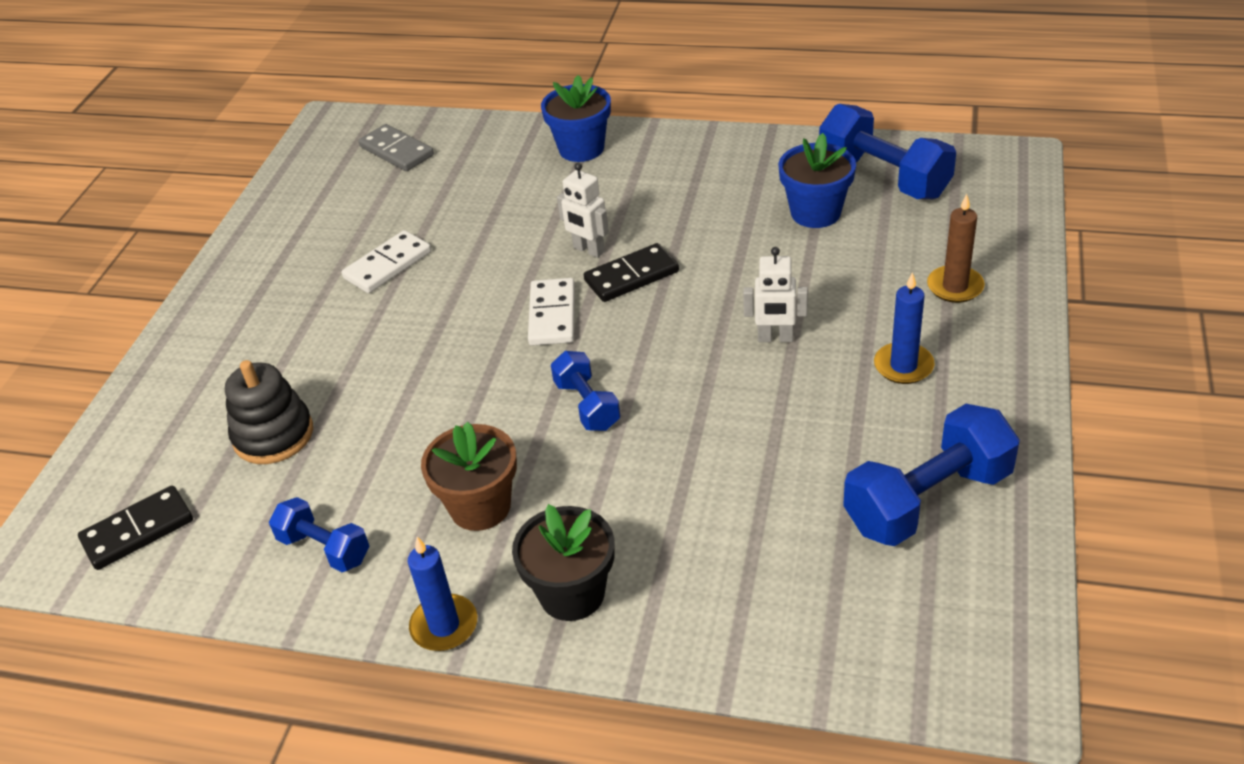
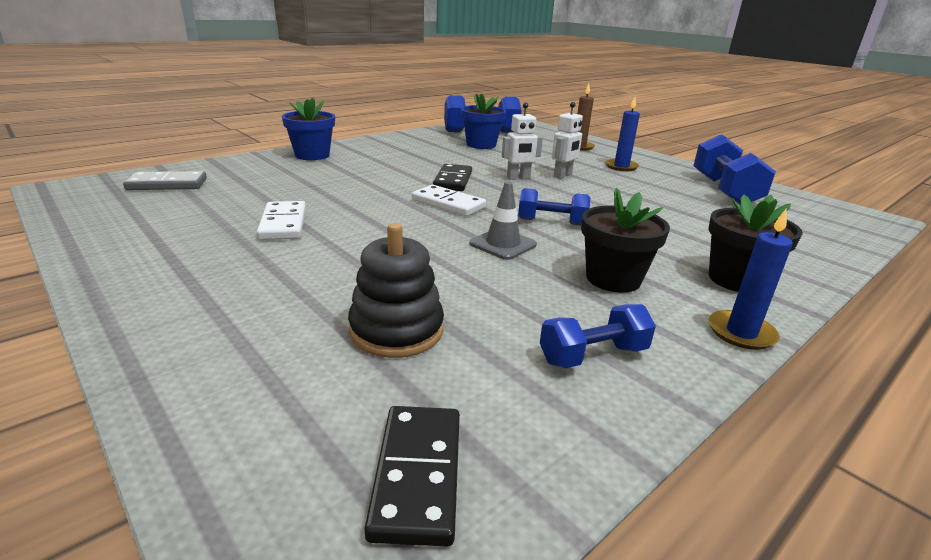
camera: 60 degrees left, 15 degrees down
brown flower pot [421,422,517,531] -> black flower pot [581,188,670,293]
white robot [557,163,609,258] -> white robot moved to [502,102,543,180]
none -> grey traffic cone [469,182,537,260]

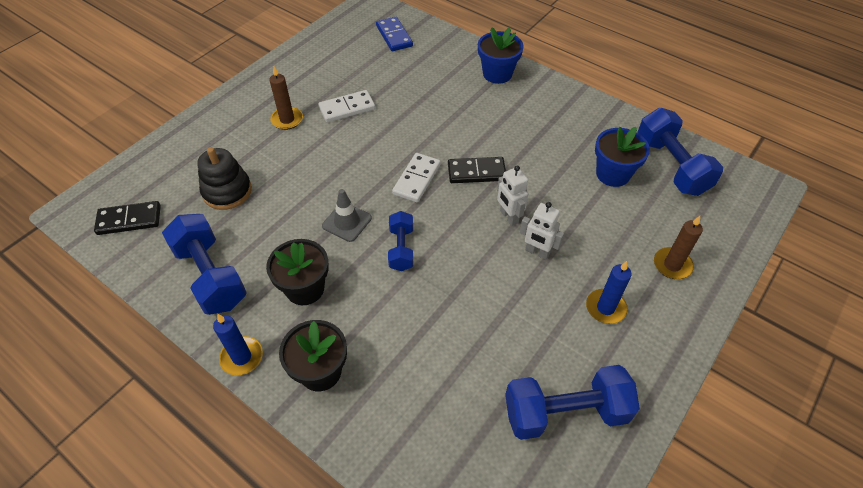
camera: 80 degrees right, 25 degrees up
grey domino [123,171,207,190] -> blue domino [376,17,413,51]
blue dumbbell [540,304,656,368] -> blue dumbbell [162,214,247,315], size x1.73
none -> brown candle [269,67,303,130]

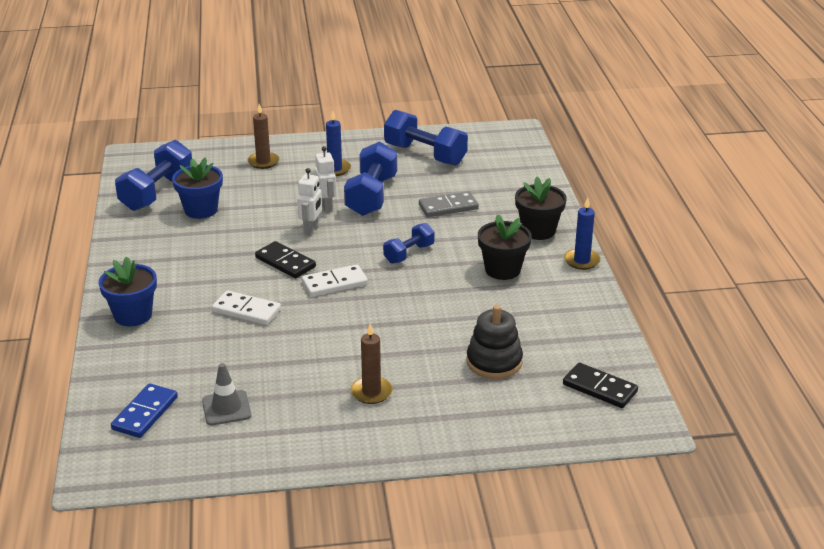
camera: 135 degrees left, 20 degrees down
blue dumbbell [162,214,247,315] -> blue dumbbell moved to [344,141,397,216]
white domino [318,90,375,122] -> white domino moved to [212,290,281,325]
grey traffic cone [322,189,372,242] -> grey traffic cone moved to [202,363,251,425]
none -> grey domino [419,191,479,217]

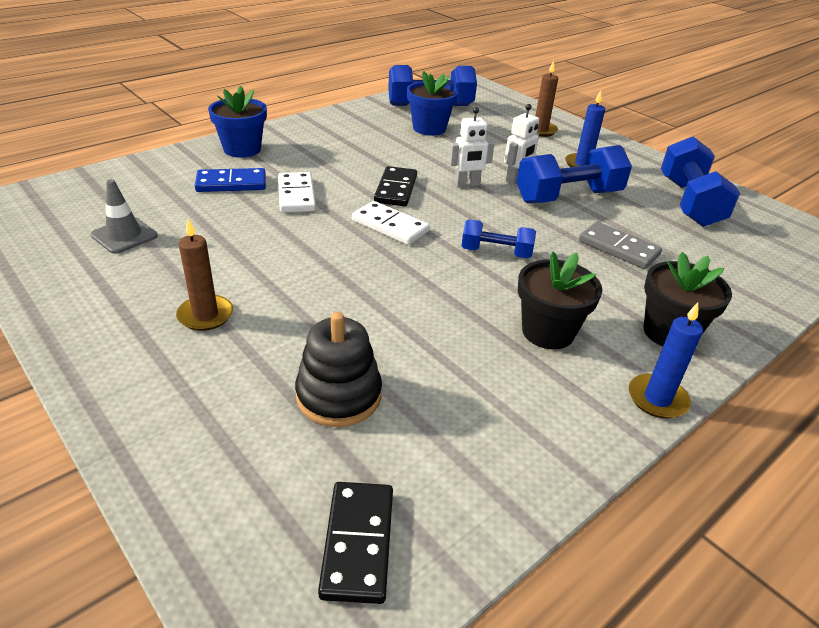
camera: 55 degrees right, 5 degrees up
blue domino [111,383,178,438] -> blue domino moved to [195,168,266,192]

